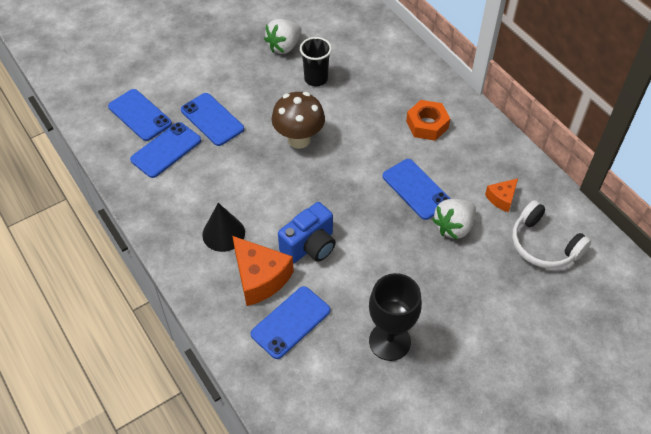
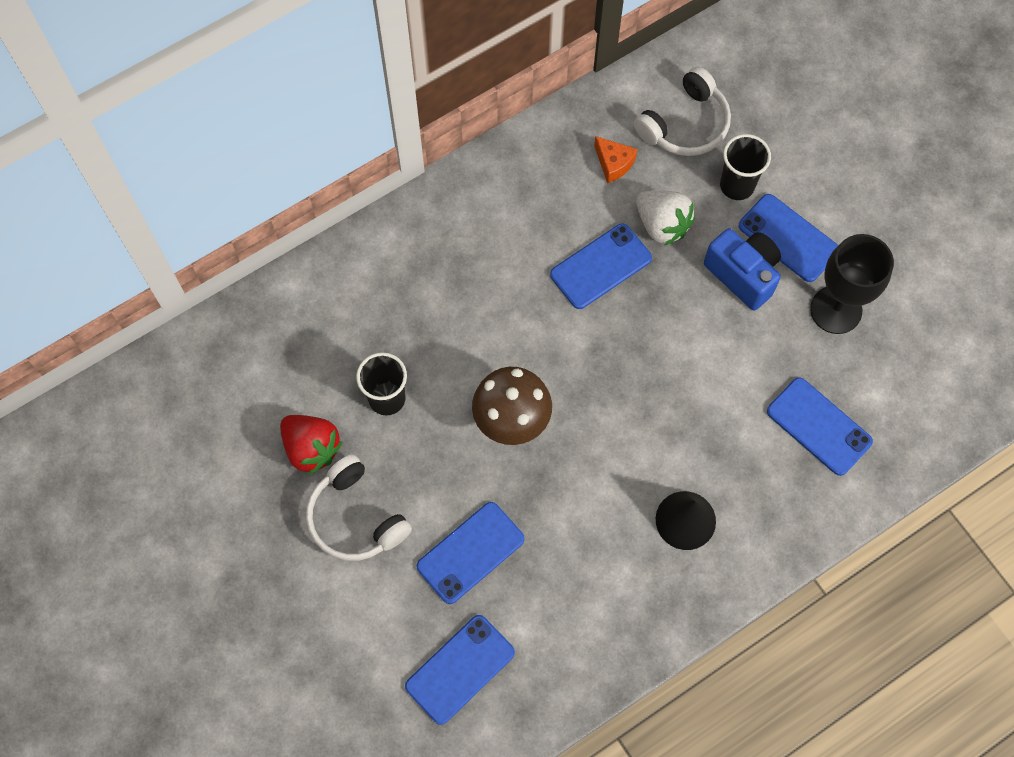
camera: 90 degrees left, 15 degrees up
blue phone [130,122,201,178] -> blue phone moved to [738,194,838,282]
orange cheese [232,236,294,306] -> none
white strawberry [264,19,302,54] -> red strawberry [280,415,342,475]
blue camera [278,202,336,263] -> blue camera moved to [704,228,781,311]
orange nut [406,100,450,141] -> none
none -> white headphones [306,454,412,561]
none -> black cup [720,134,771,200]

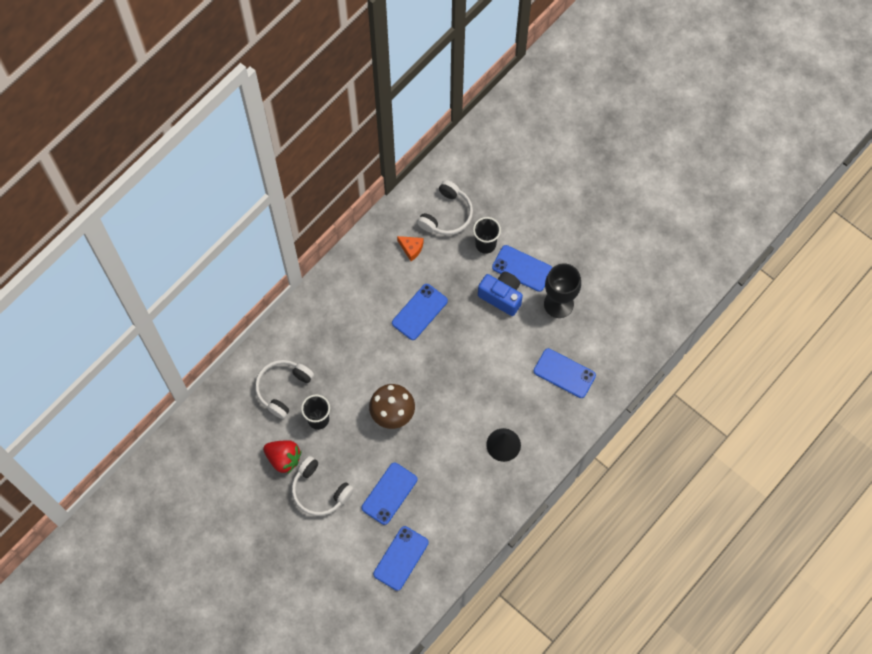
camera: 15 degrees left, 0 degrees up
white strawberry [636,190,695,246] -> none
none -> white headphones [255,360,314,419]

